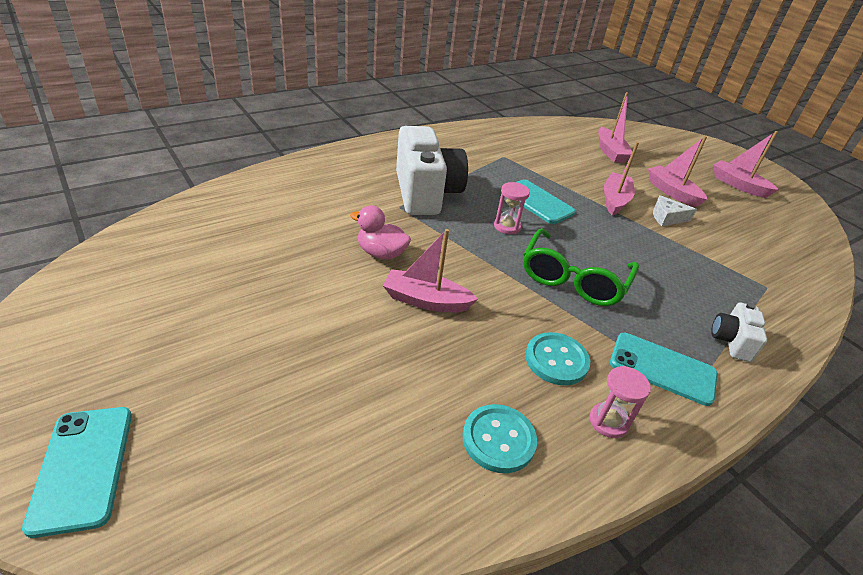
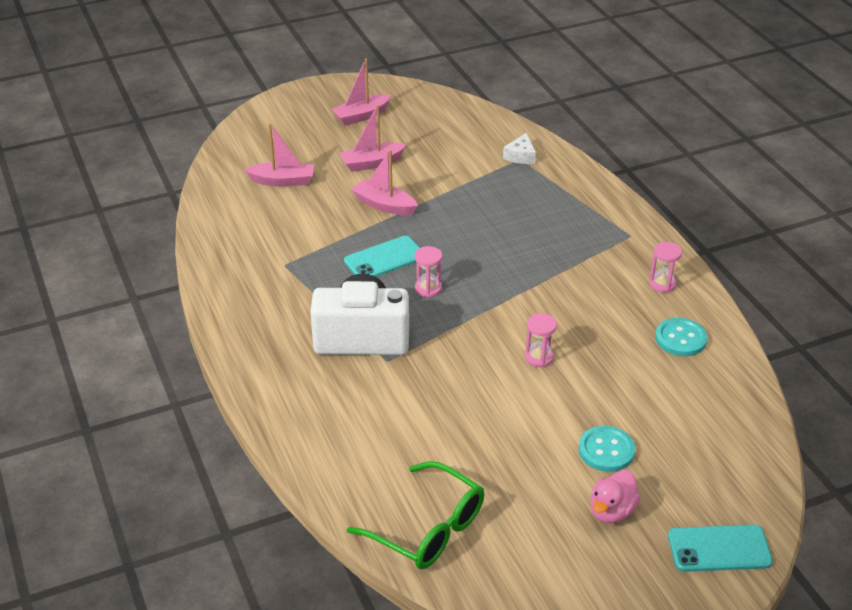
camera: 75 degrees left, 0 degrees up
pink duck [350,205,411,260] -> pink duck moved to [590,470,640,523]
pink boat [383,229,478,312] -> pink hourglass [525,313,557,367]
green glasses [523,228,639,306] -> green glasses moved to [347,461,484,569]
turquoise button [525,332,590,386] -> turquoise button moved to [578,426,635,472]
turquoise phone [610,333,718,406] -> none
white cheese [653,195,697,226] -> white cheese moved to [503,133,536,164]
white camera [711,303,767,362] -> none

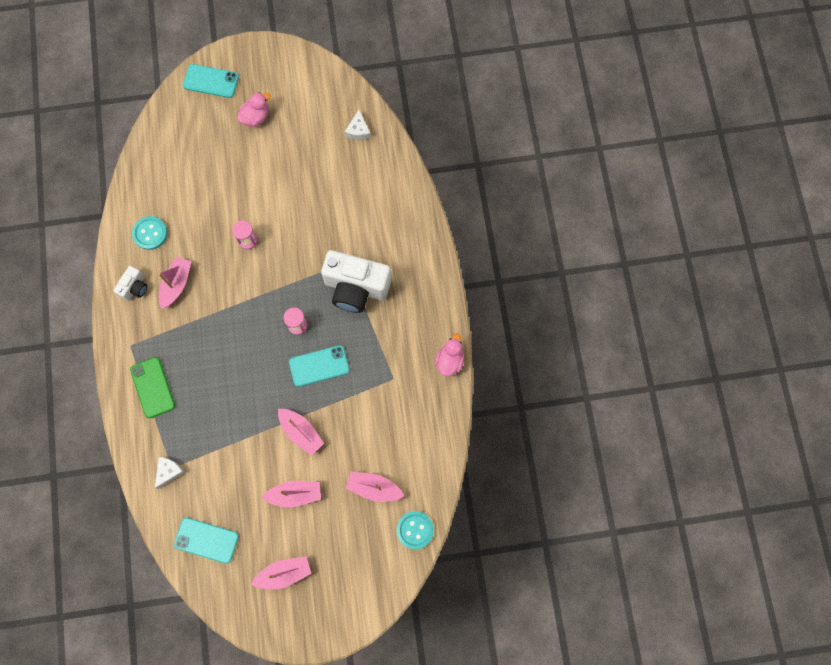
camera: 165 degrees left, 35 degrees up
green glasses [347,461,484,569] -> white cheese [345,110,371,140]
turquoise button [578,426,635,472] -> turquoise button moved to [397,511,434,549]
pink hourglass [649,242,682,293] -> white camera [113,266,147,301]
none -> green phone [130,357,175,418]
none -> pink boat [158,257,191,309]
none -> turquoise phone [174,518,239,564]
none -> pink duck [435,334,464,376]

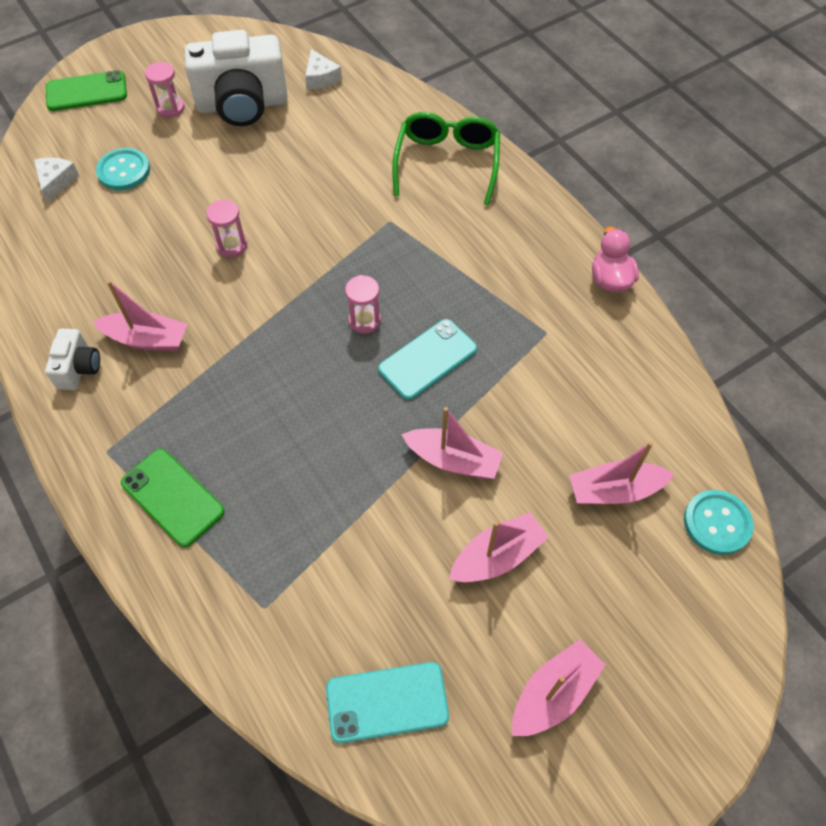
camera: 25 degrees left, 15 degrees down
turquoise button [132,216,168,250] -> turquoise button moved to [96,148,150,190]
white cheese [155,457,185,489] -> white cheese moved to [34,157,79,202]
pink boat [158,257,191,309] -> pink boat turned 105 degrees clockwise [93,280,187,351]
turquoise phone [183,64,239,98] -> green phone [46,70,127,111]
pink duck [237,92,271,127] -> pink hourglass [145,62,185,118]
white camera [321,250,391,313] -> white camera moved to [184,30,288,126]
none -> green glasses [392,112,500,205]

